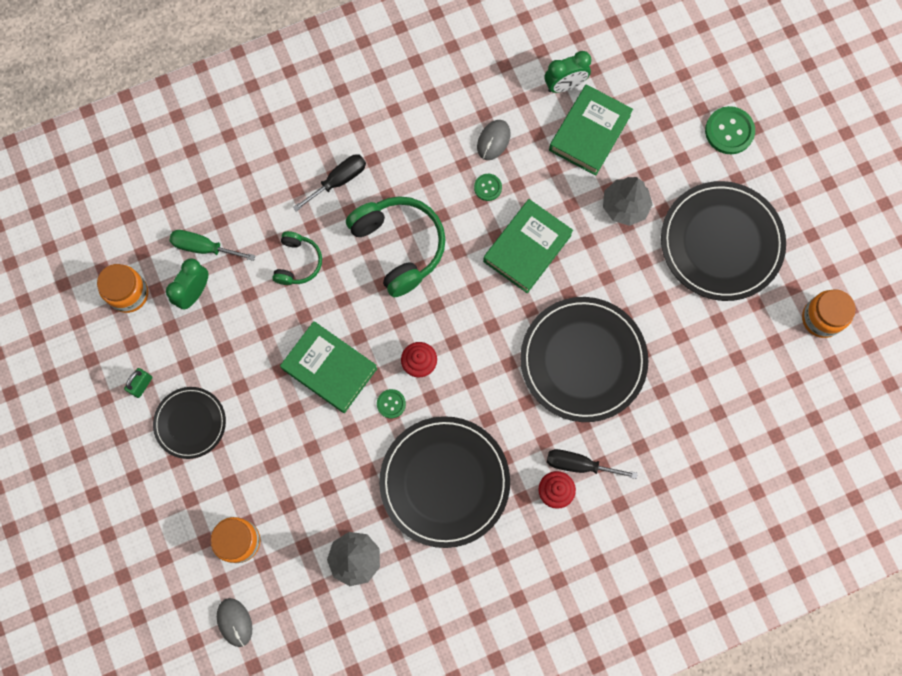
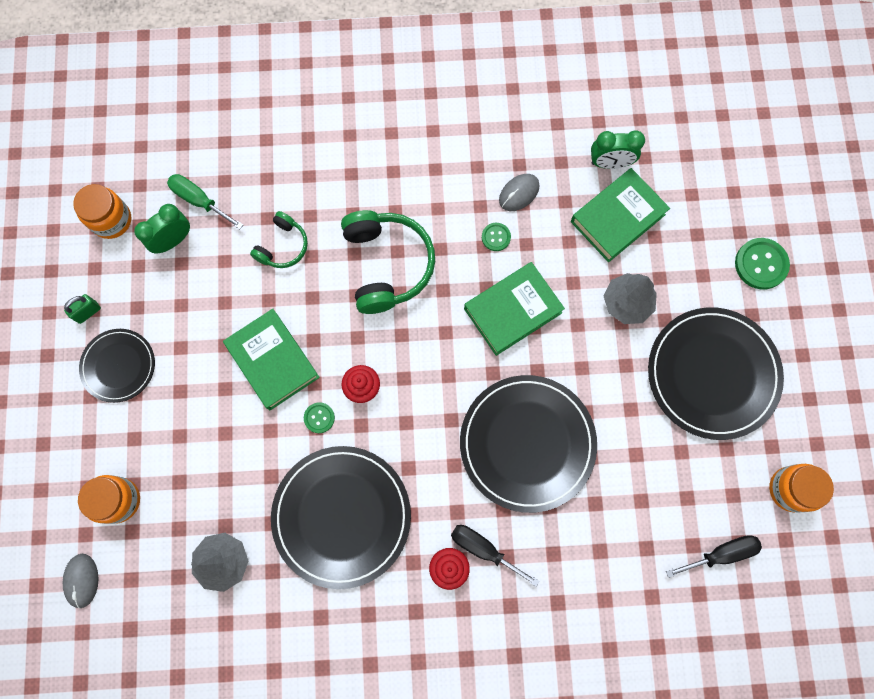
camera: 20 degrees right, 0 degrees up
black screwdriver [293,154,366,211] -> black screwdriver moved to [666,535,762,578]

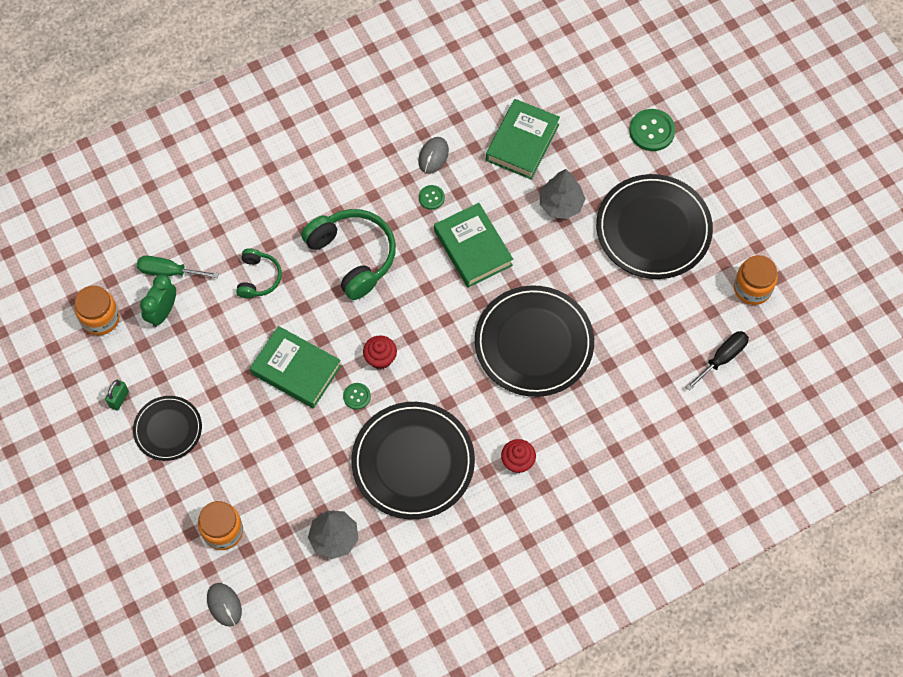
camera: 25 degrees left, 10 degrees down
black screwdriver [451,525,540,587] -> none
green book [464,262,565,356] -> green book turned 60 degrees counterclockwise [434,203,513,287]
green clock [591,130,645,169] -> none

